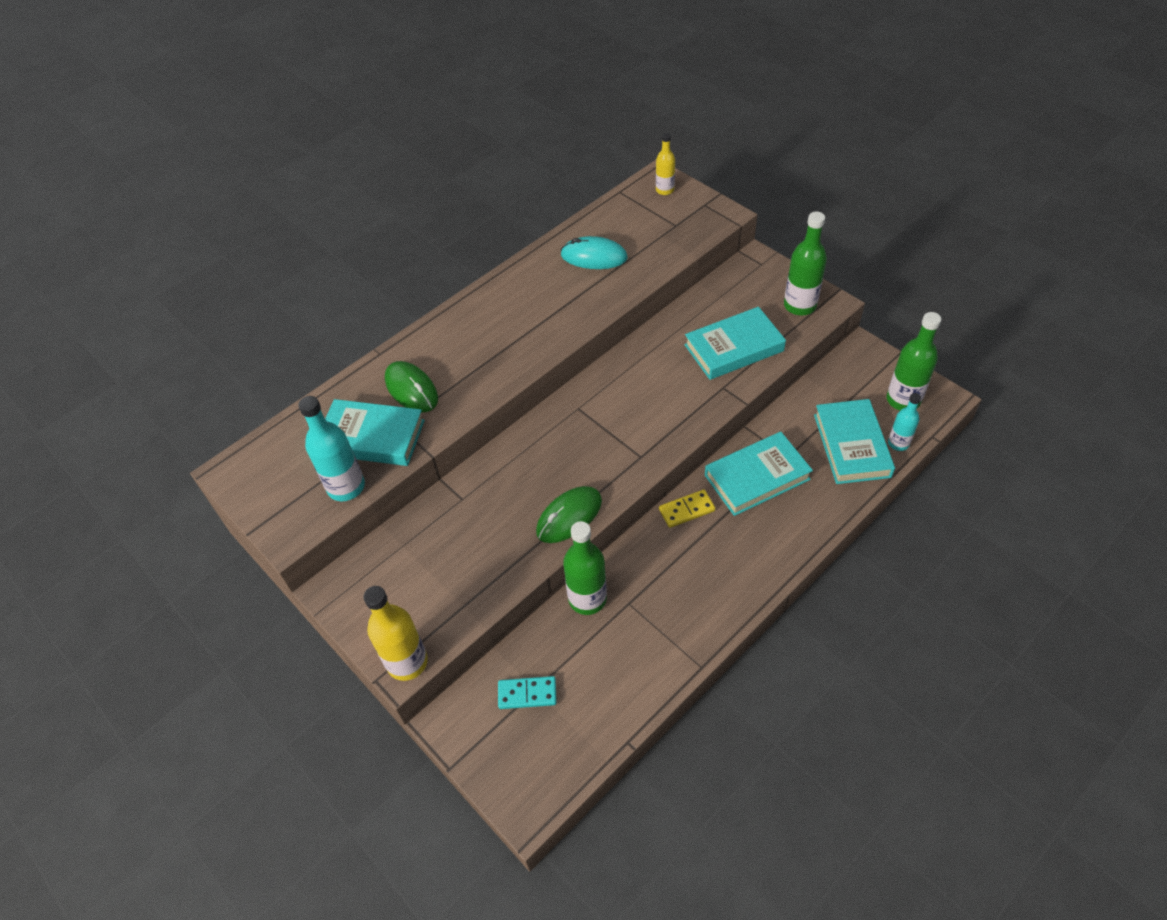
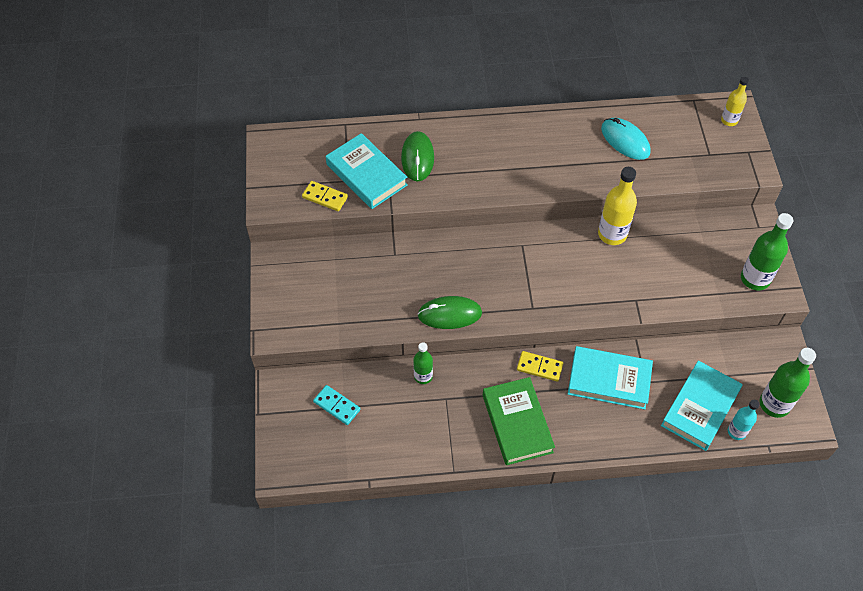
camera: 35 degrees right, 5 degrees up
turquoise bottle [298,396,365,501] -> yellow domino [302,181,348,211]
yellow bottle [363,586,428,681] -> yellow bottle moved to [598,167,637,245]
green bottle [563,521,607,615] -> green bottle [413,342,433,384], size x0.61
turquoise book [685,307,786,380] -> none
none -> green book [483,377,555,465]

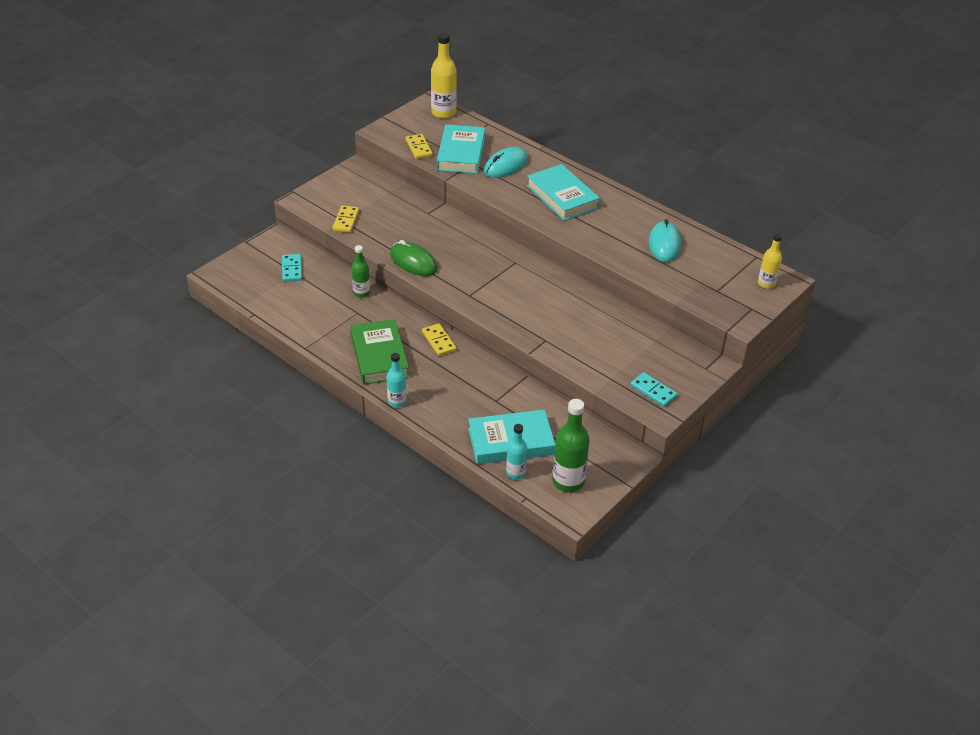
camera: 45 degrees right, 15 degrees down
green mouse [401,131,434,181] -> turquoise mouse [484,147,528,178]
green book [483,377,555,465] -> green book turned 45 degrees counterclockwise [350,319,409,385]
turquoise book [568,346,653,410] -> turquoise book moved to [527,164,600,221]
yellow bottle [598,167,637,245] -> yellow bottle moved to [431,33,457,119]
green bottle [741,213,793,291] -> turquoise domino [630,372,678,407]
none -> yellow domino [332,206,359,233]
none -> turquoise bottle [387,353,407,407]

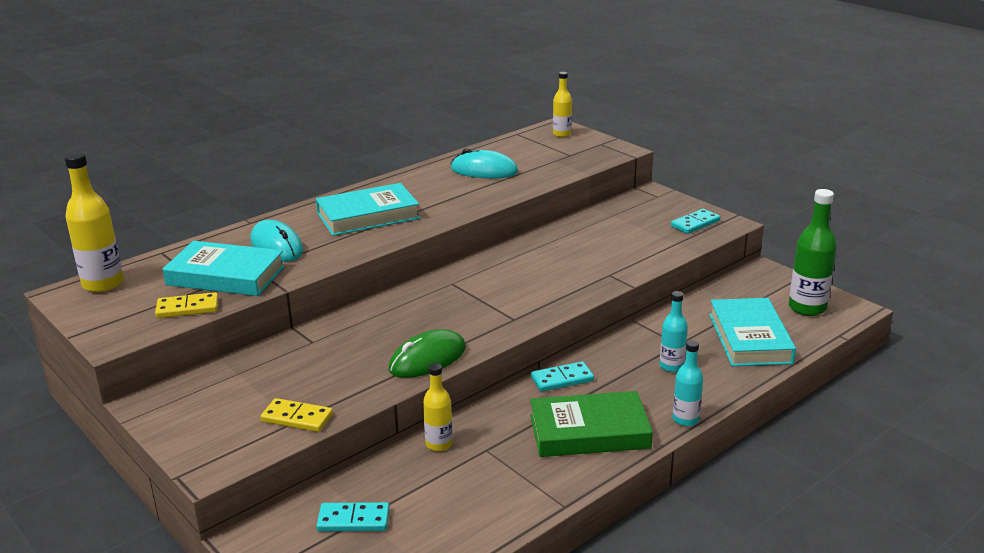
camera: 80 degrees left, 15 degrees down
green bottle [352,245,370,298] -> yellow bottle [423,363,453,451]
yellow domino [422,323,457,356] -> turquoise domino [531,361,594,392]
turquoise bottle [506,424,527,479] -> turquoise bottle moved to [660,291,688,372]

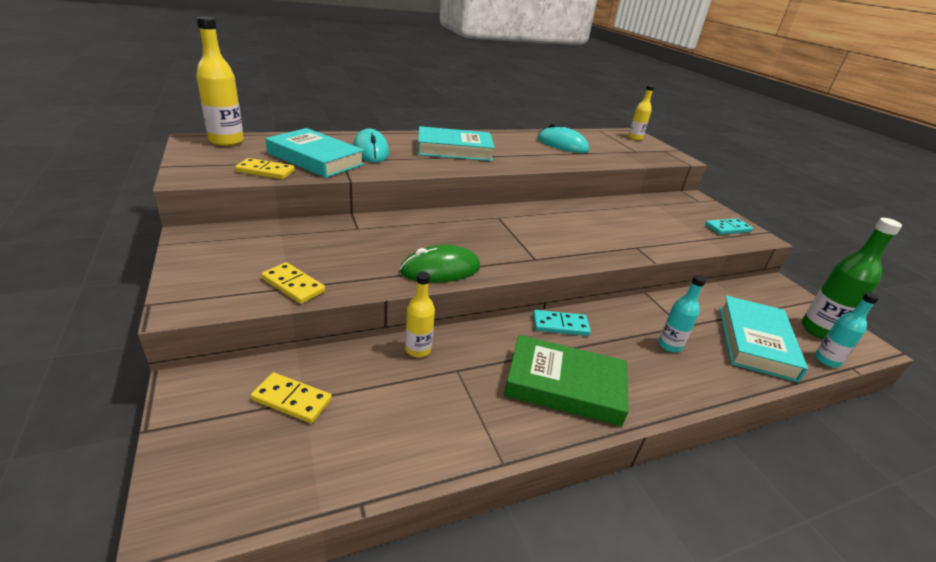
camera: 15 degrees right, 5 degrees up
turquoise domino [316,502,390,531] -> yellow domino [251,373,332,423]
turquoise bottle [673,340,703,426] -> turquoise bottle moved to [815,292,879,367]

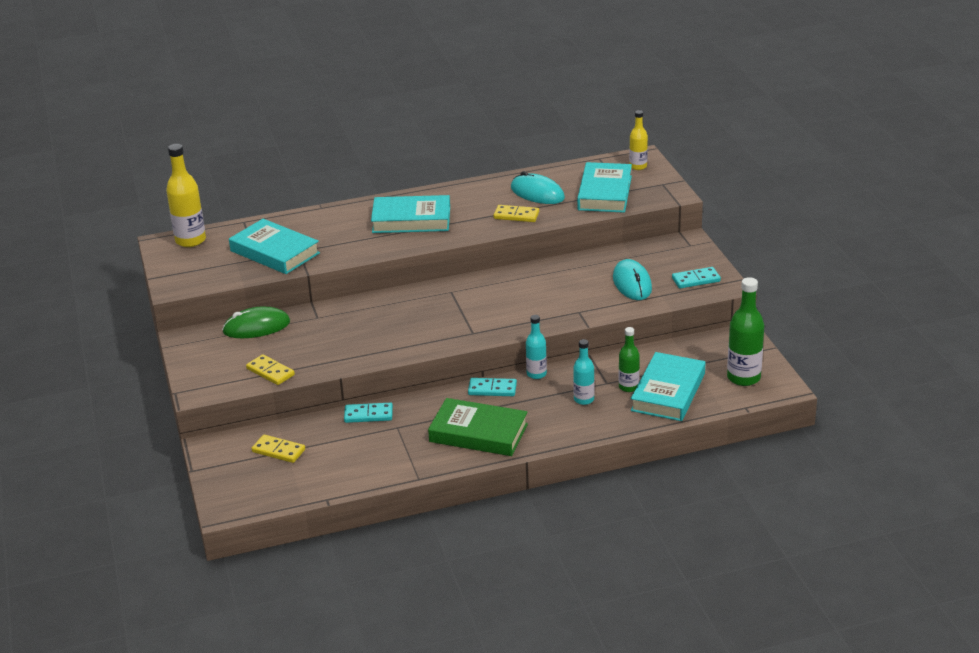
camera: 10 degrees right, 0 degrees up
yellow domino [235,158,295,179] -> yellow domino moved to [494,205,539,222]
turquoise mouse [353,128,389,163] -> turquoise mouse moved to [613,259,652,300]
green mouse [400,245,480,283] -> green mouse moved to [222,306,290,338]
yellow bottle [405,272,435,357] -> turquoise domino [344,403,393,423]
turquoise bottle [815,292,879,367] -> turquoise bottle moved to [526,315,547,379]
none -> turquoise book [577,162,632,213]
none -> green bottle [619,327,640,392]

